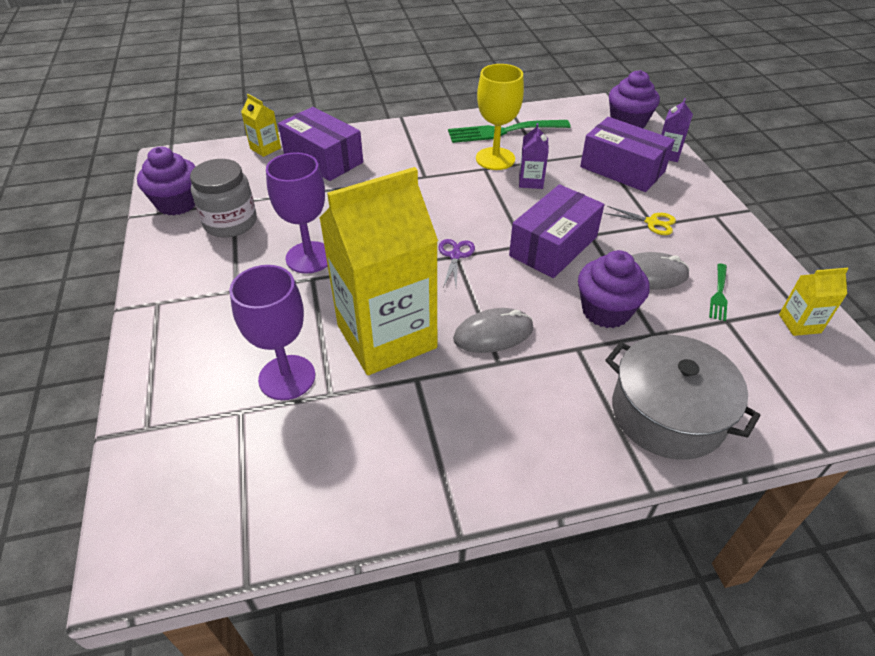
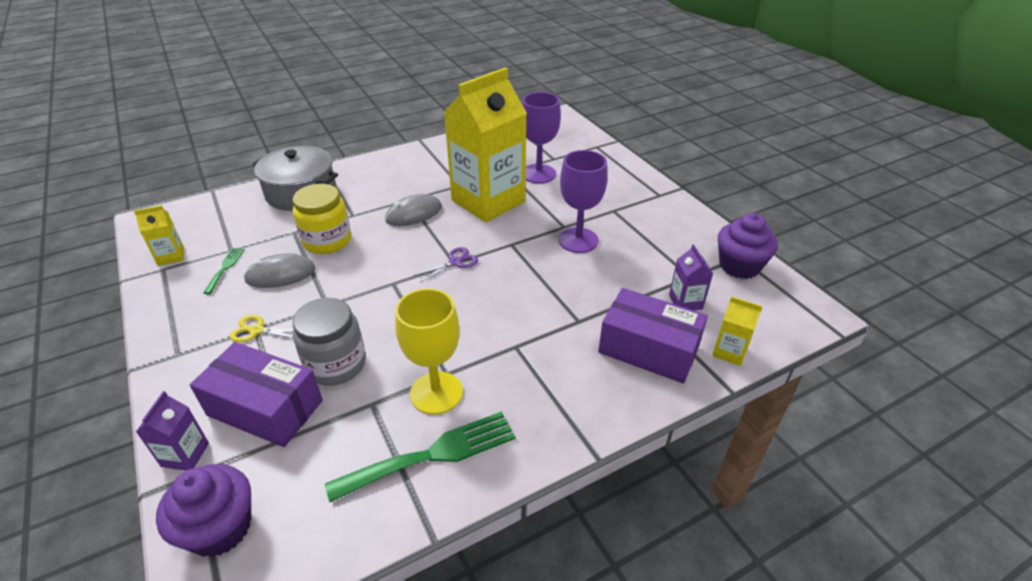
camera: 165 degrees right, 5 degrees down
grey jar [190,159,257,237] -> grey jar moved to [293,298,366,386]
purple scissors [438,239,475,289] -> purple scissors turned 120 degrees counterclockwise [413,247,478,282]
purple box [509,184,604,278] -> none
purple carton [519,123,549,189] -> purple carton moved to [669,244,713,310]
purple cupcake [578,250,650,328] -> yellow jar [293,184,351,254]

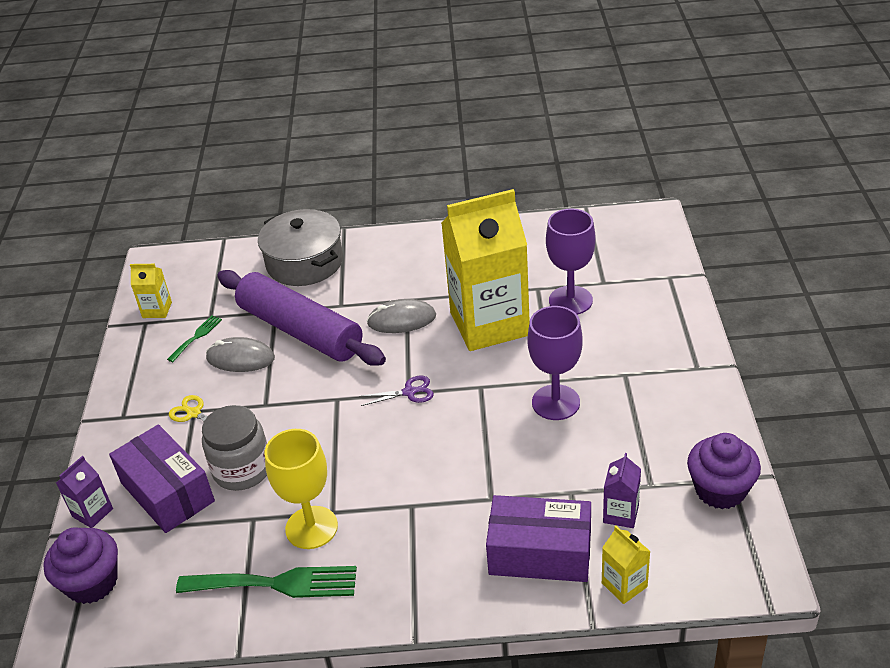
camera: 30 degrees right, 0 degrees up
yellow jar [293,184,351,254] -> purple rolling pin [217,270,386,366]
purple box [598,288,708,384] -> purple box turned 45 degrees counterclockwise [486,495,591,582]

